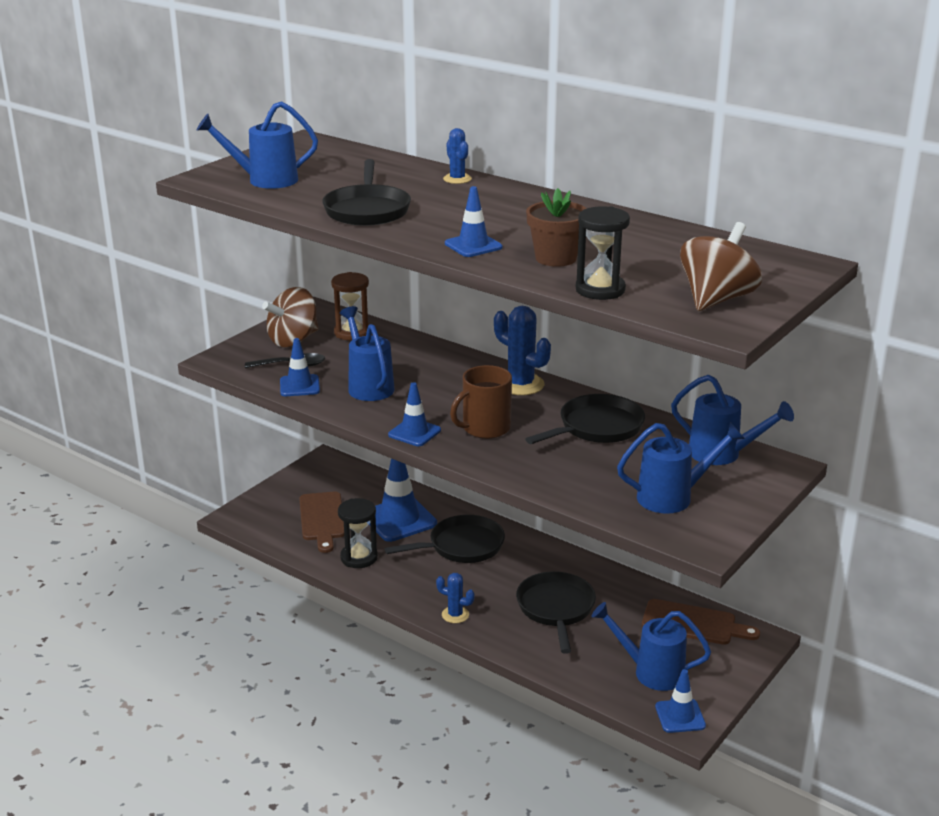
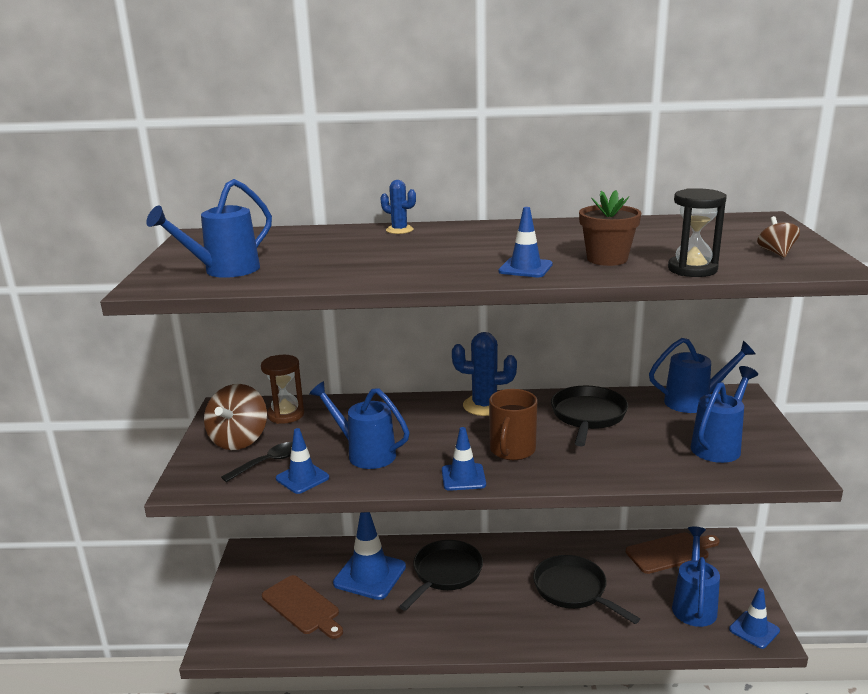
camera: 35 degrees left, 5 degrees down
black pan [322,159,411,226] -> none
black hourglass [338,498,378,568] -> none
blue cactus [436,573,475,623] -> none
blue watering can [591,602,711,691] -> blue watering can turned 120 degrees clockwise [672,527,720,627]
brown spinning top [680,222,762,311] -> brown spinning top [757,216,800,257], size x0.52

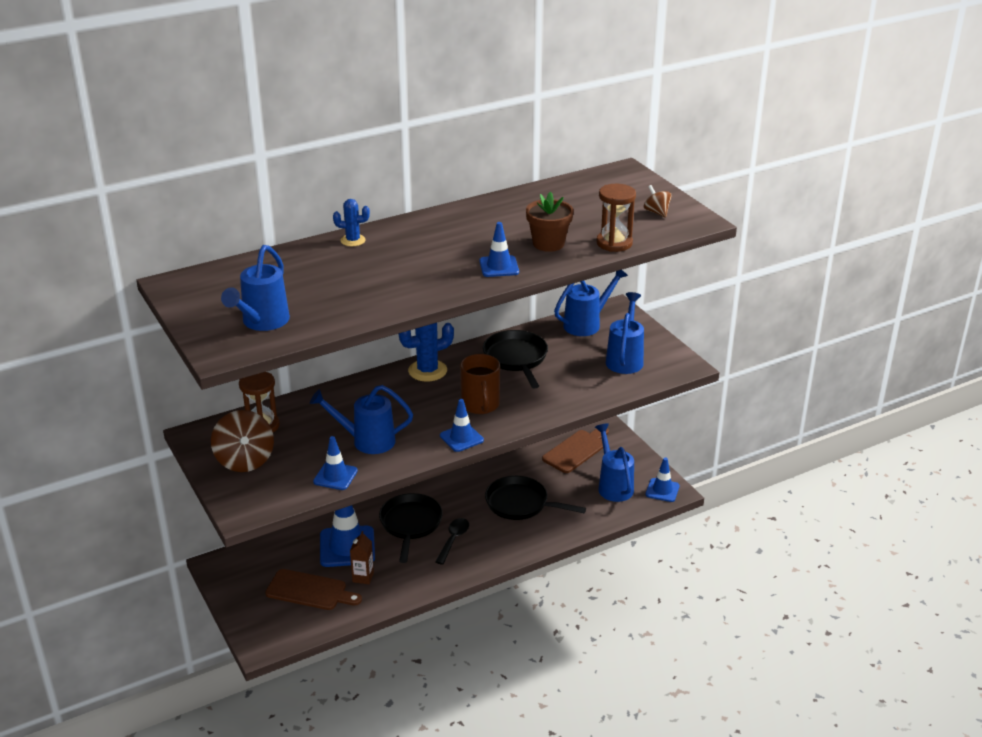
camera: 30 degrees left, 10 degrees up
black spoon [221,442,292,482] -> black spoon moved to [436,518,469,565]
black hourglass [668,188,727,277] -> brown hourglass [596,184,636,252]
none -> brown carton [350,531,374,584]

